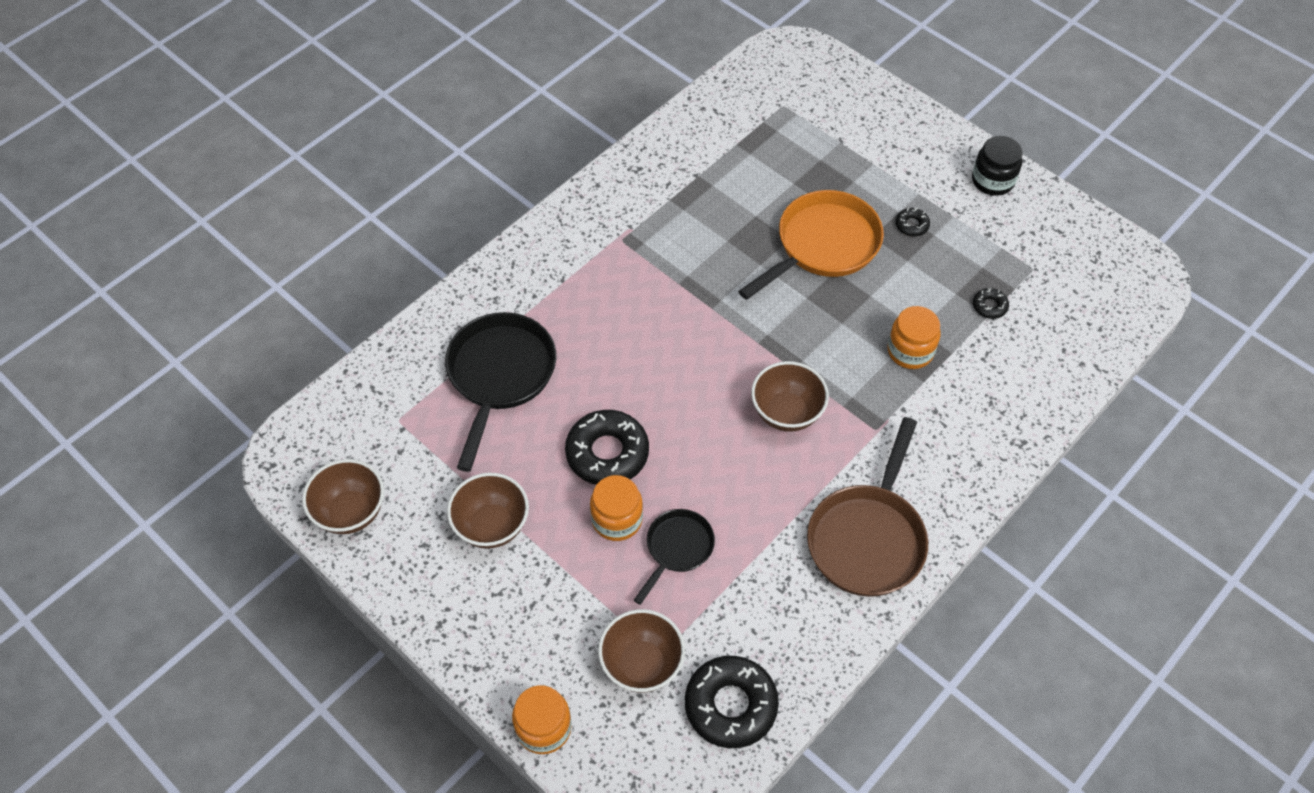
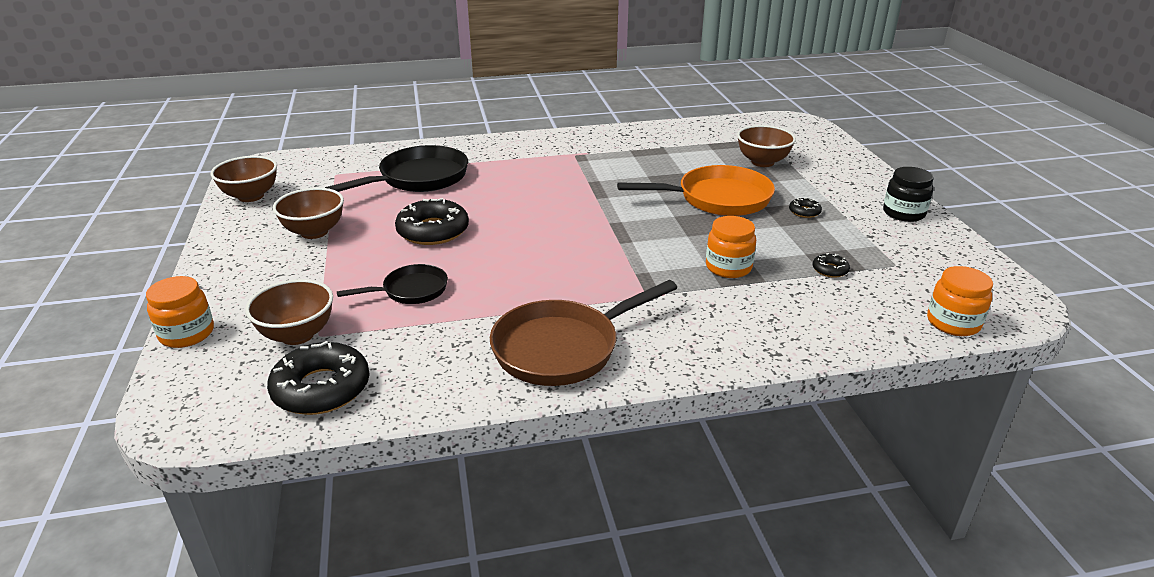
camera: 35 degrees right, 25 degrees down
orange jar [590,475,643,541] -> orange jar moved to [927,266,993,336]
brown bowl [751,361,829,432] -> brown bowl moved to [737,125,796,167]

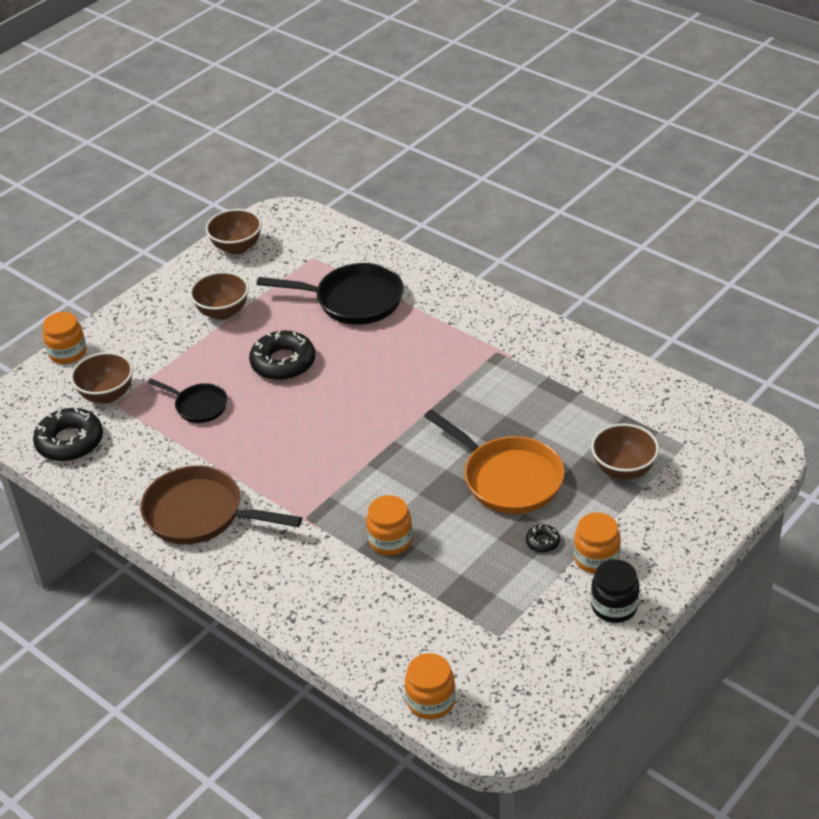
camera: 55 degrees right, 10 degrees up
black donut [813,253,850,278] -> none
none -> orange jar [574,513,621,574]

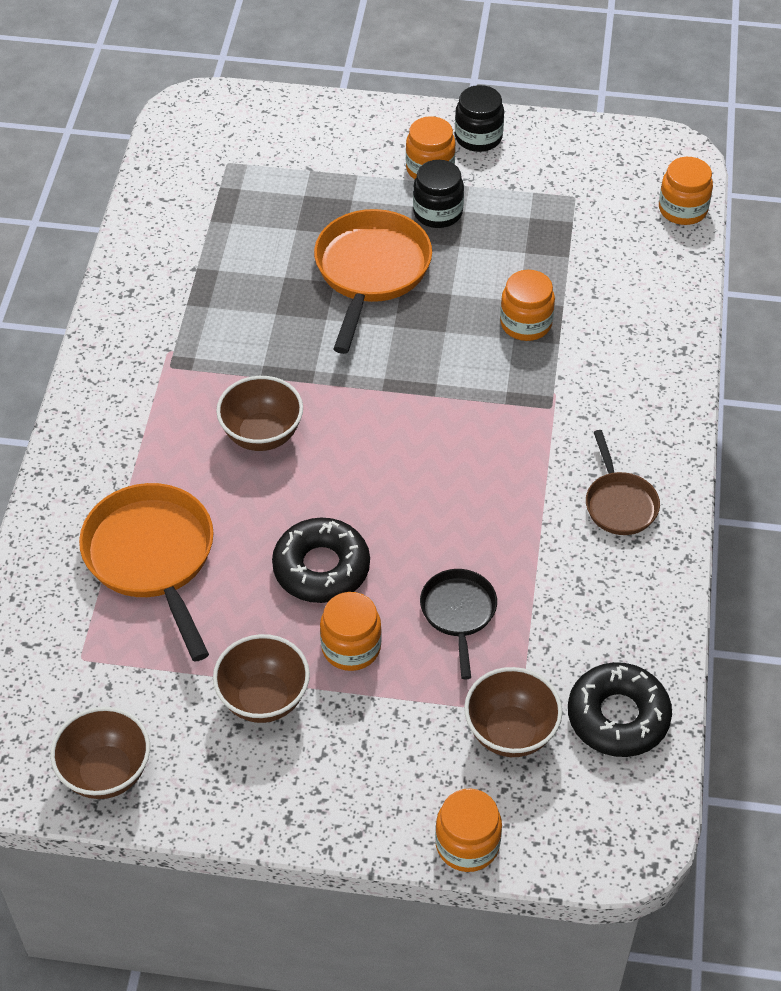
camera: 125 degrees left, 10 degrees up
brown pan [140,466,302,544] -> brown pan [586,430,660,535], size x0.57
black pan [257,263,404,325] -> orange pan [79,483,214,662]
black donut [526,524,560,552] -> black jar [413,160,464,228]
brown bowl [591,423,659,480] -> brown bowl moved to [216,376,303,451]
none -> orange jar [320,592,382,671]

